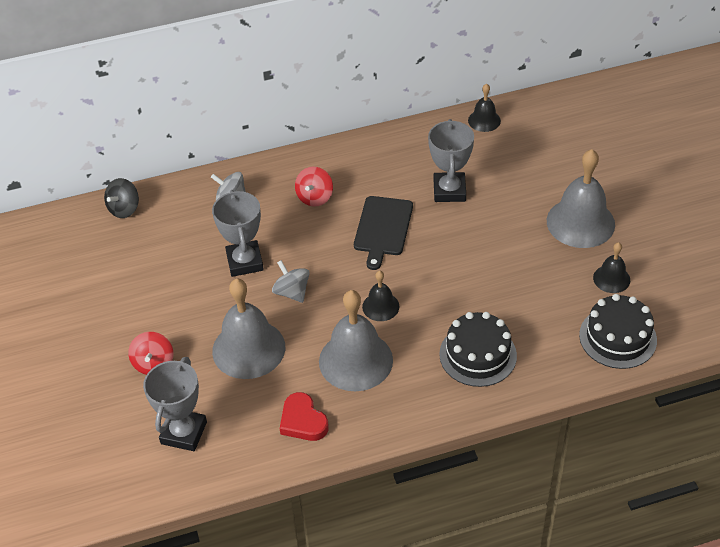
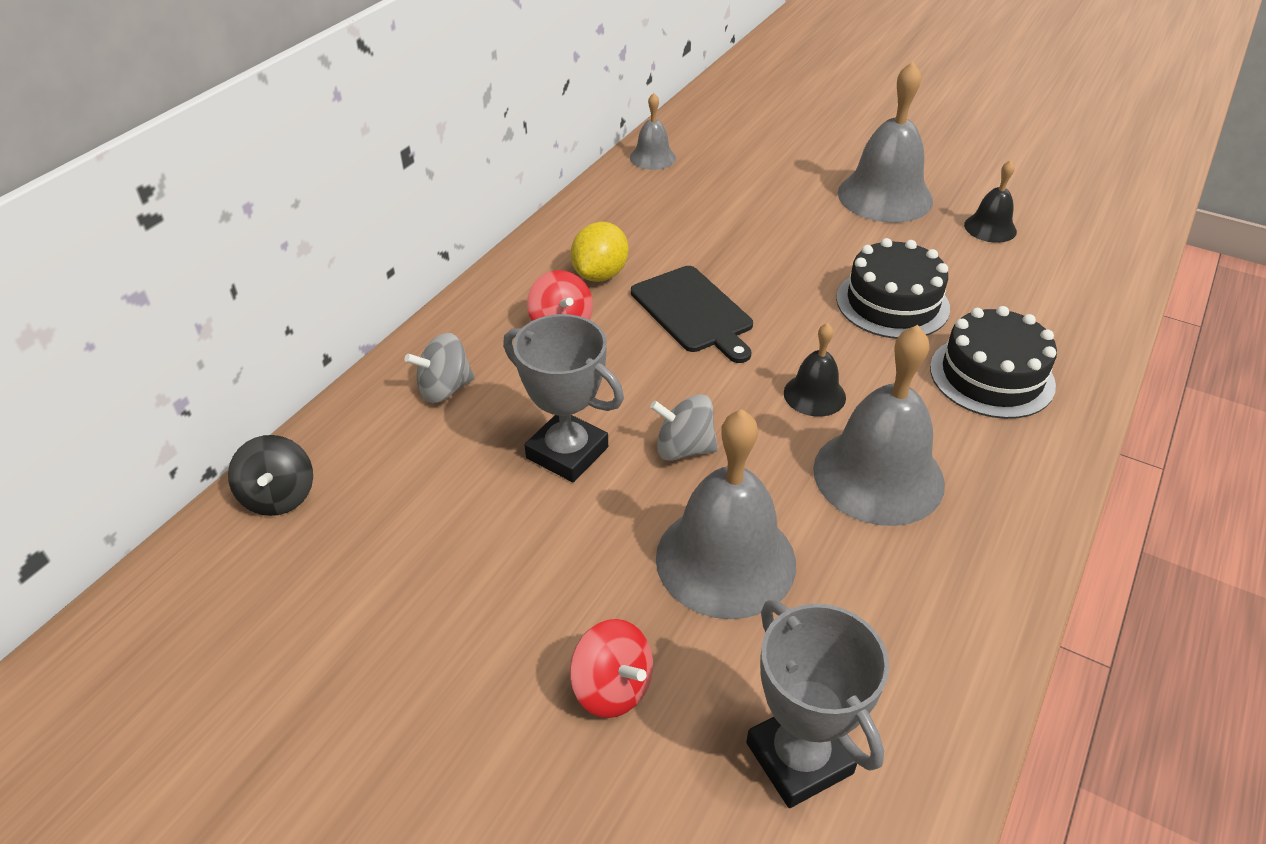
camera: 45 degrees left, 5 degrees down
red heart [280,392,329,441] -> none
grey trophy [428,119,474,202] -> none
black bell [468,83,501,132] -> grey bell [630,93,676,170]
black cake [579,294,657,369] -> black cake moved to [836,238,950,339]
none -> yellow lemon [571,222,628,282]

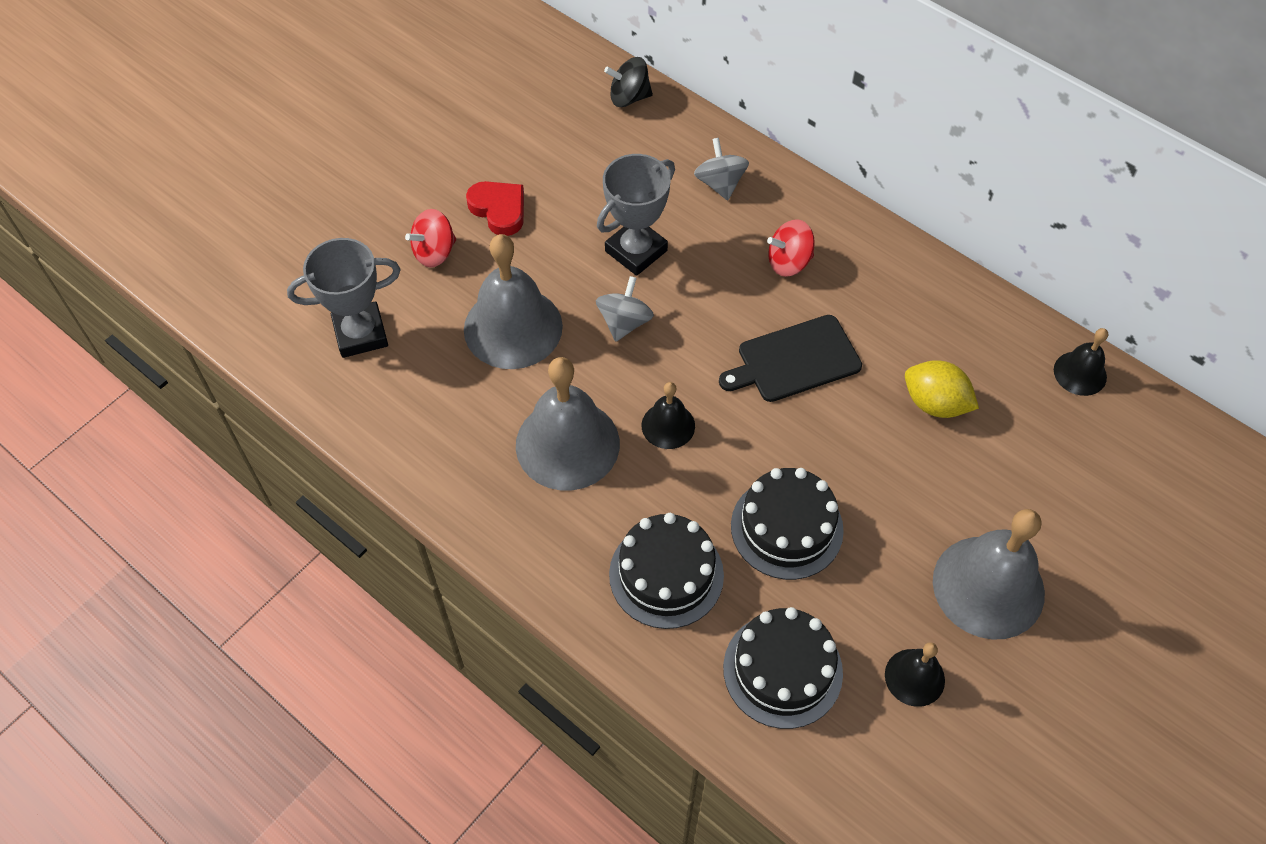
camera: 100 degrees right, 15 degrees up
yellow lemon [571,222,628,282] -> yellow lemon moved to [905,360,979,418]
grey bell [630,93,676,170] -> black bell [1054,328,1108,396]
none -> red heart [466,181,524,236]
none -> black cake [723,607,843,729]

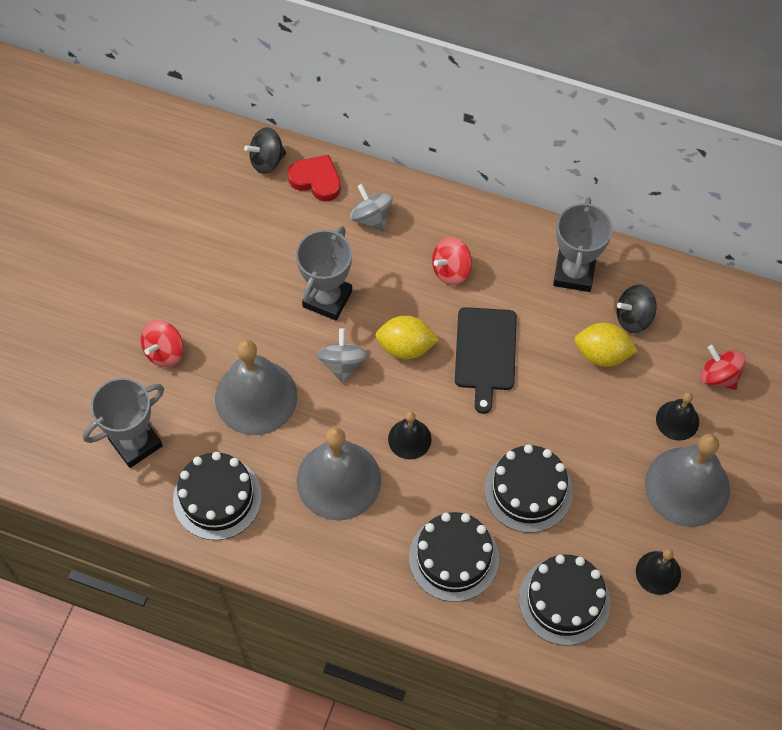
camera: 20 degrees left, 5 degrees up
red heart [466,181,524,236] -> red heart moved to [288,155,341,201]
black cutting board [719,315,862,402] -> black cutting board turned 45 degrees counterclockwise [455,307,517,414]
black bell [1054,328,1108,396] -> black bell moved to [656,392,699,441]
none -> black cake [173,452,262,540]
none -> yellow lemon [375,315,439,359]
none -> grey trophy [553,198,612,292]
none -> black spinning top [617,285,657,333]
none -> red spinning top [700,345,746,390]

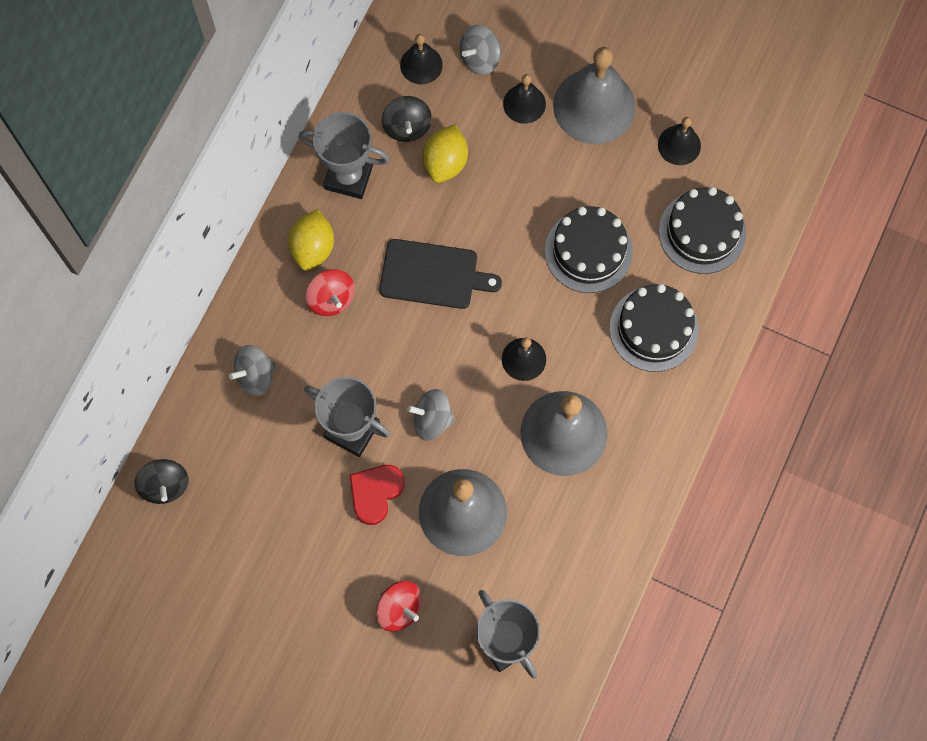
camera: 85 degrees left, 10 degrees up
black cake [173,452,262,540] -> none
red heart [288,155,341,201] -> red heart moved to [350,465,405,525]
yellow lemon [375,315,439,359] -> yellow lemon moved to [288,209,334,271]
red spinning top [700,345,746,390] -> grey spinning top [460,25,501,75]
none -> black bell [400,34,443,84]

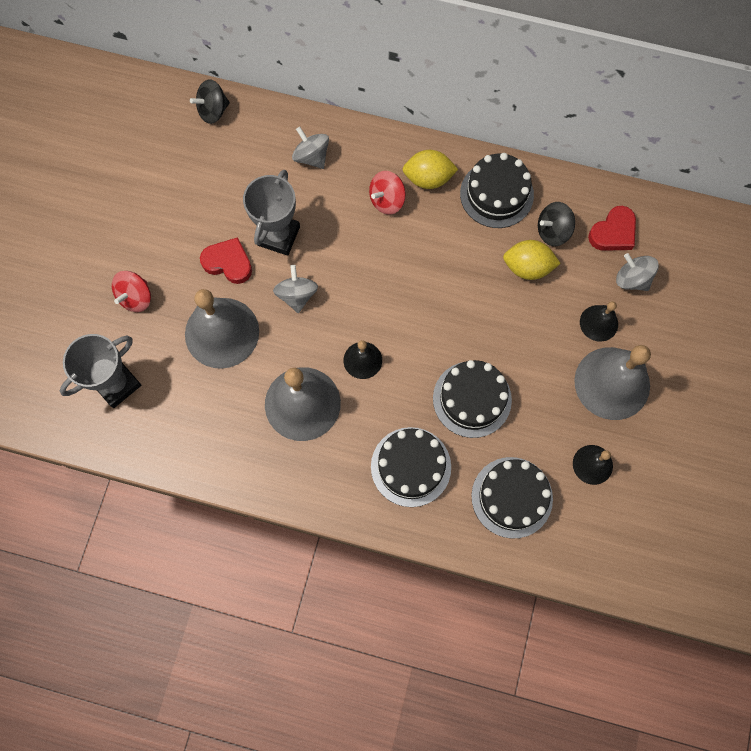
camera: 80 degrees right, 0 degrees up
grey trophy [299,112,390,199] -> black cake [460,153,534,228]
black cutting board [379,239,502,309] -> none
black bell [400,34,443,84] -> red heart [588,206,636,251]

